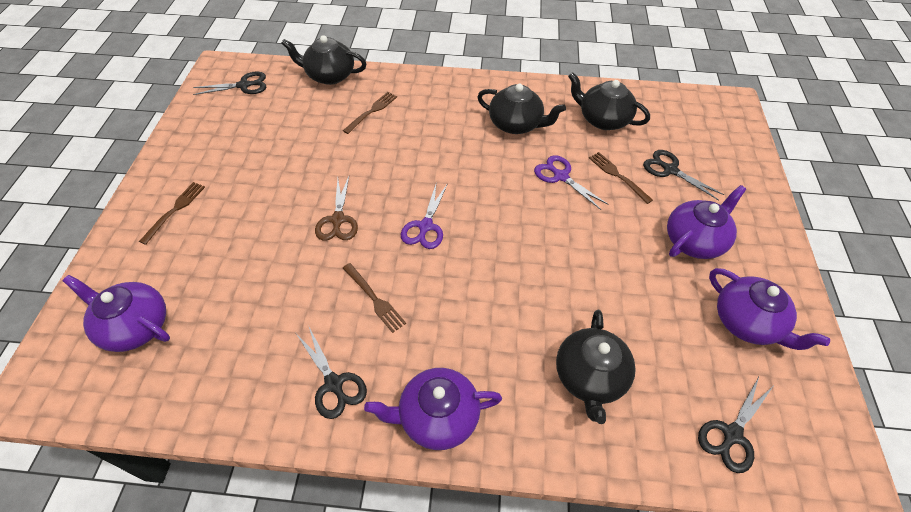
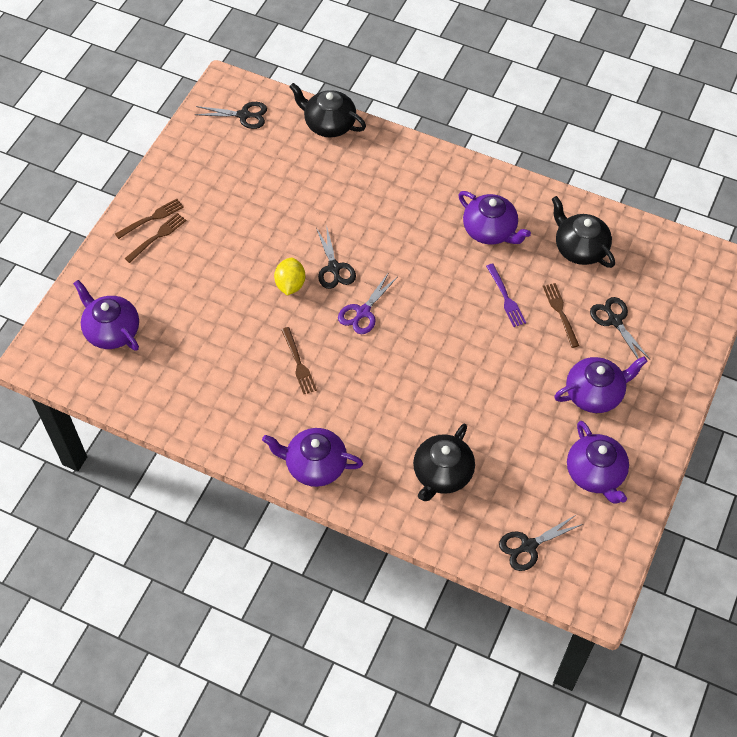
camera: 20 degrees right, 5 degrees up
black scissors [297,325,367,419] -> black scissors moved to [316,225,356,289]
brown scissors [315,176,358,241] -> yellow lemon [274,258,305,296]
brown fork [343,92,397,134] -> brown fork moved to [115,199,184,239]
black teapot [477,84,566,134] -> purple teapot [458,191,531,245]
purple scissors [534,155,609,210] -> purple fork [486,264,526,327]

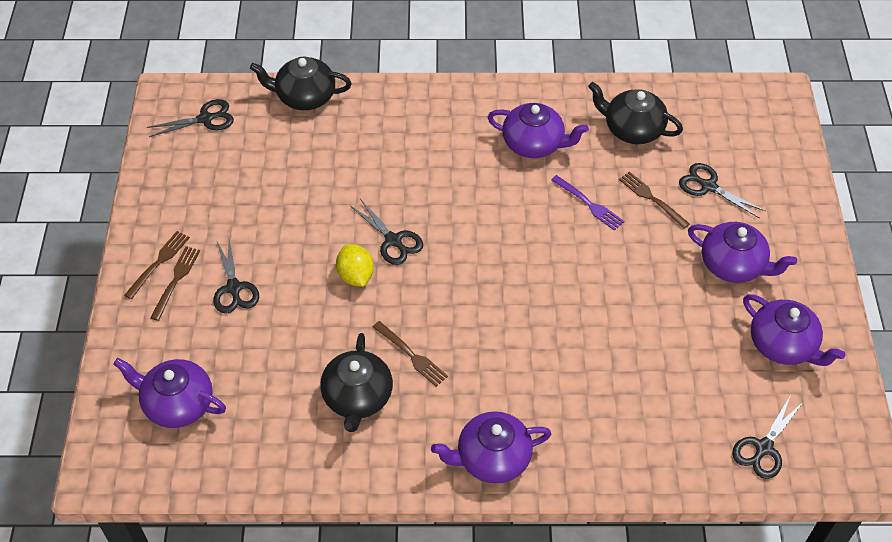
camera: 25 degrees left, 5 degrees down
purple scissors [338,272,397,334] -> none
black teapot [413,423,475,501] -> black teapot moved to [321,333,393,432]
purple teapot [554,356,648,413] -> purple teapot turned 75 degrees clockwise [688,222,797,283]
none -> black scissors [214,240,259,314]

